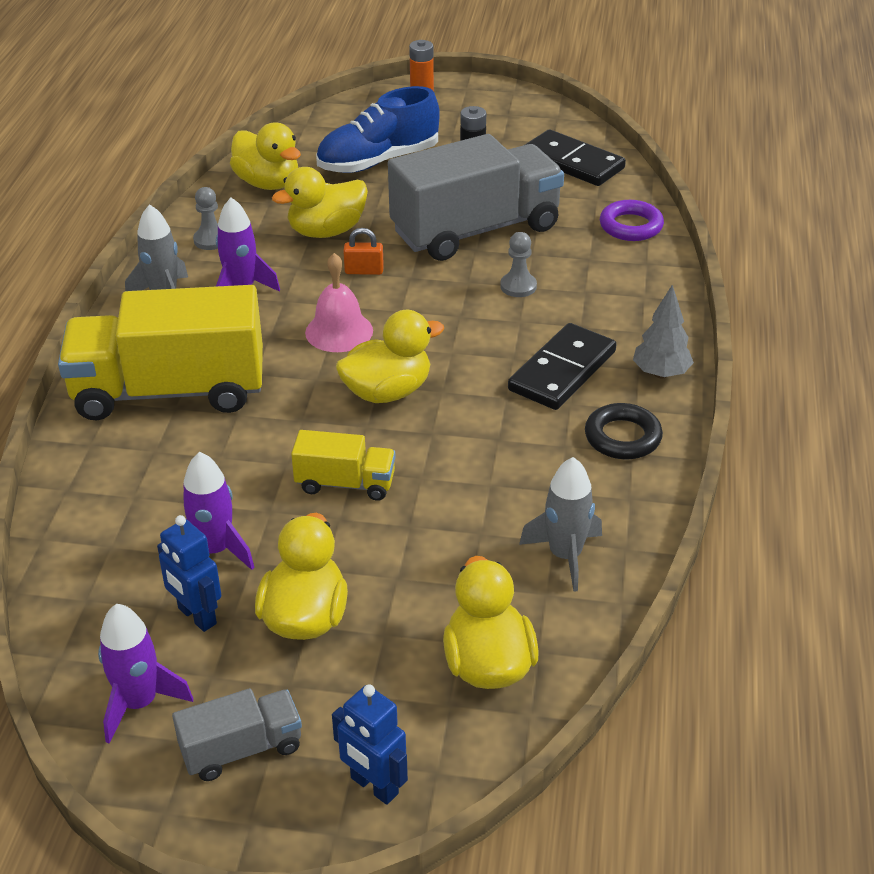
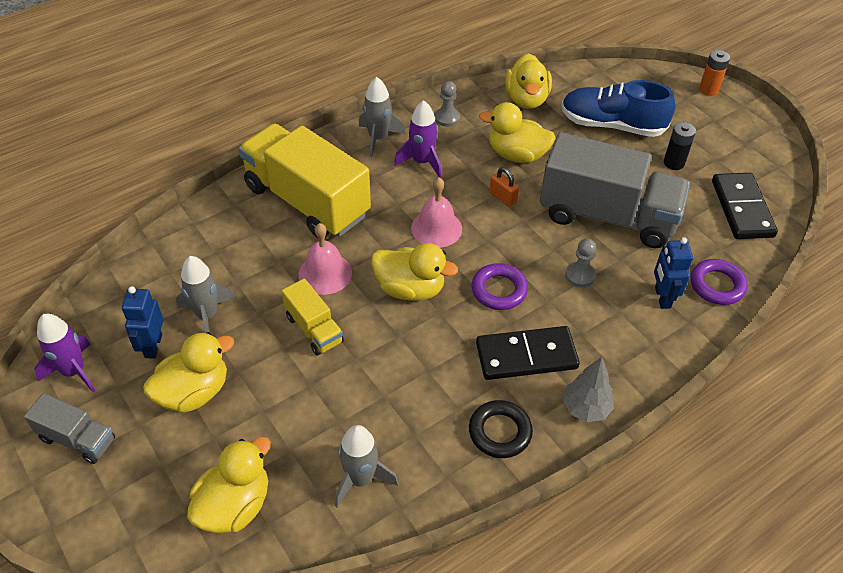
camera: 45 degrees right, 10 degrees up
purple rocket [184,452,255,570] -> grey rocket [176,256,235,333]
blue robot [332,685,408,805] -> blue robot moved to [654,237,693,309]
none -> pink bell [299,223,352,295]
none -> purple ring [472,263,528,310]

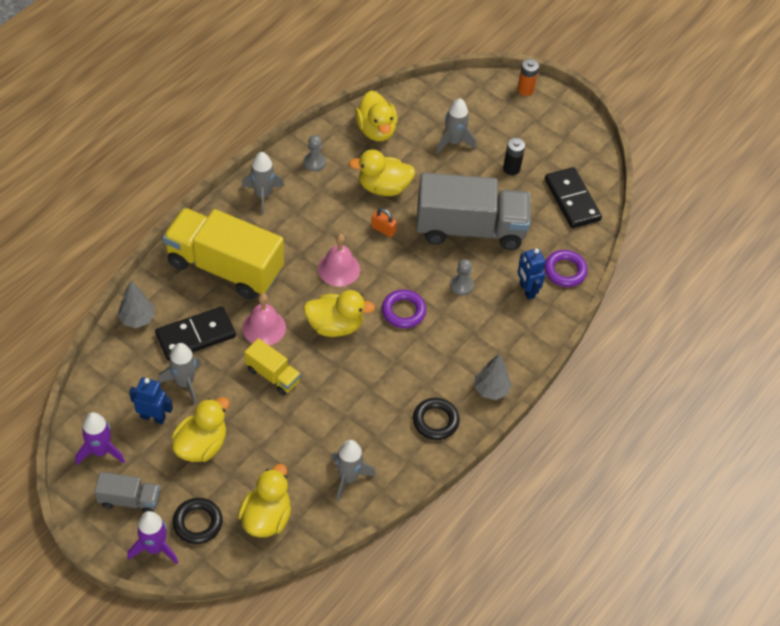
camera: 20 degrees left, 5 degrees up
blue robot [122,286,163,359] -> blue robot turned 120 degrees clockwise [129,377,173,424]
purple rocket [394,100,442,178] -> purple rocket moved to [128,511,178,564]
black domino [476,326,580,380] -> black domino moved to [155,306,236,361]
blue shoe [561,80,675,137] -> grey rocket [436,98,477,154]
none -> grey tree [117,281,155,328]
none -> black ring [172,498,223,544]

